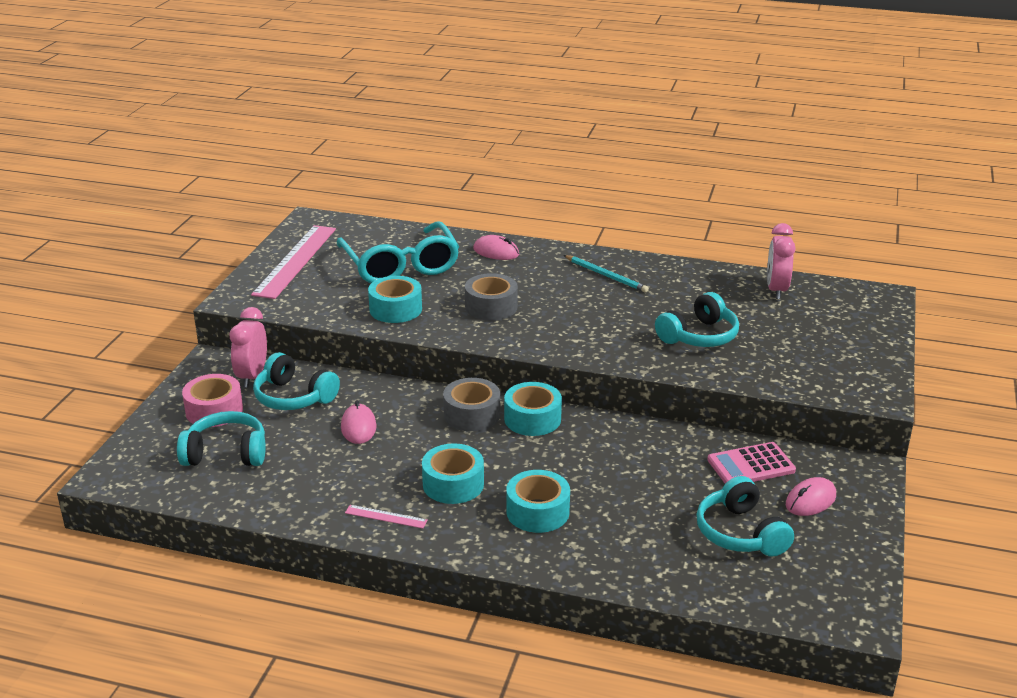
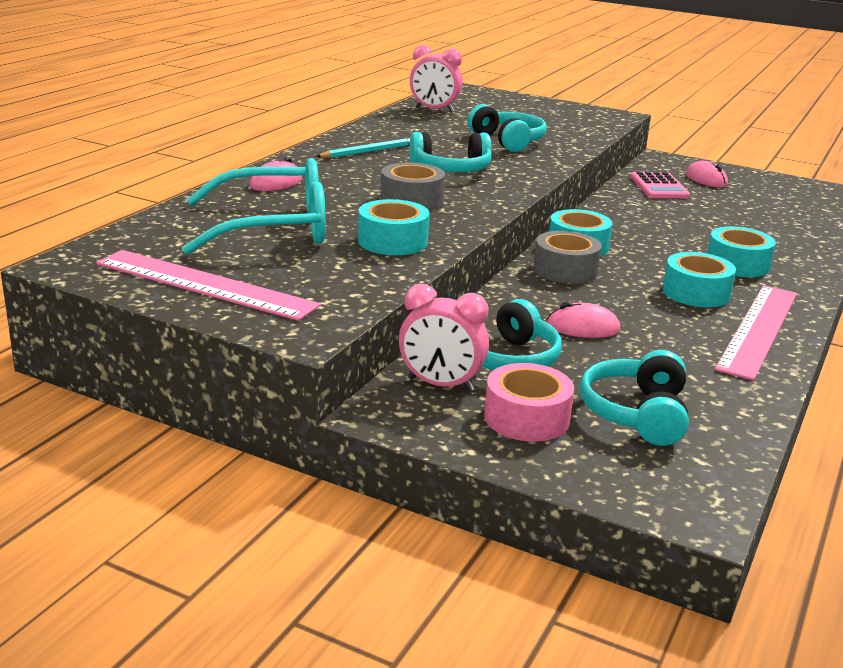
camera: 80 degrees left, 5 degrees down
pink ruler [345,505,428,529] -> pink ruler [715,285,797,381], size x2.38
turquoise headphones [696,476,794,557] -> turquoise headphones moved to [409,132,492,172]

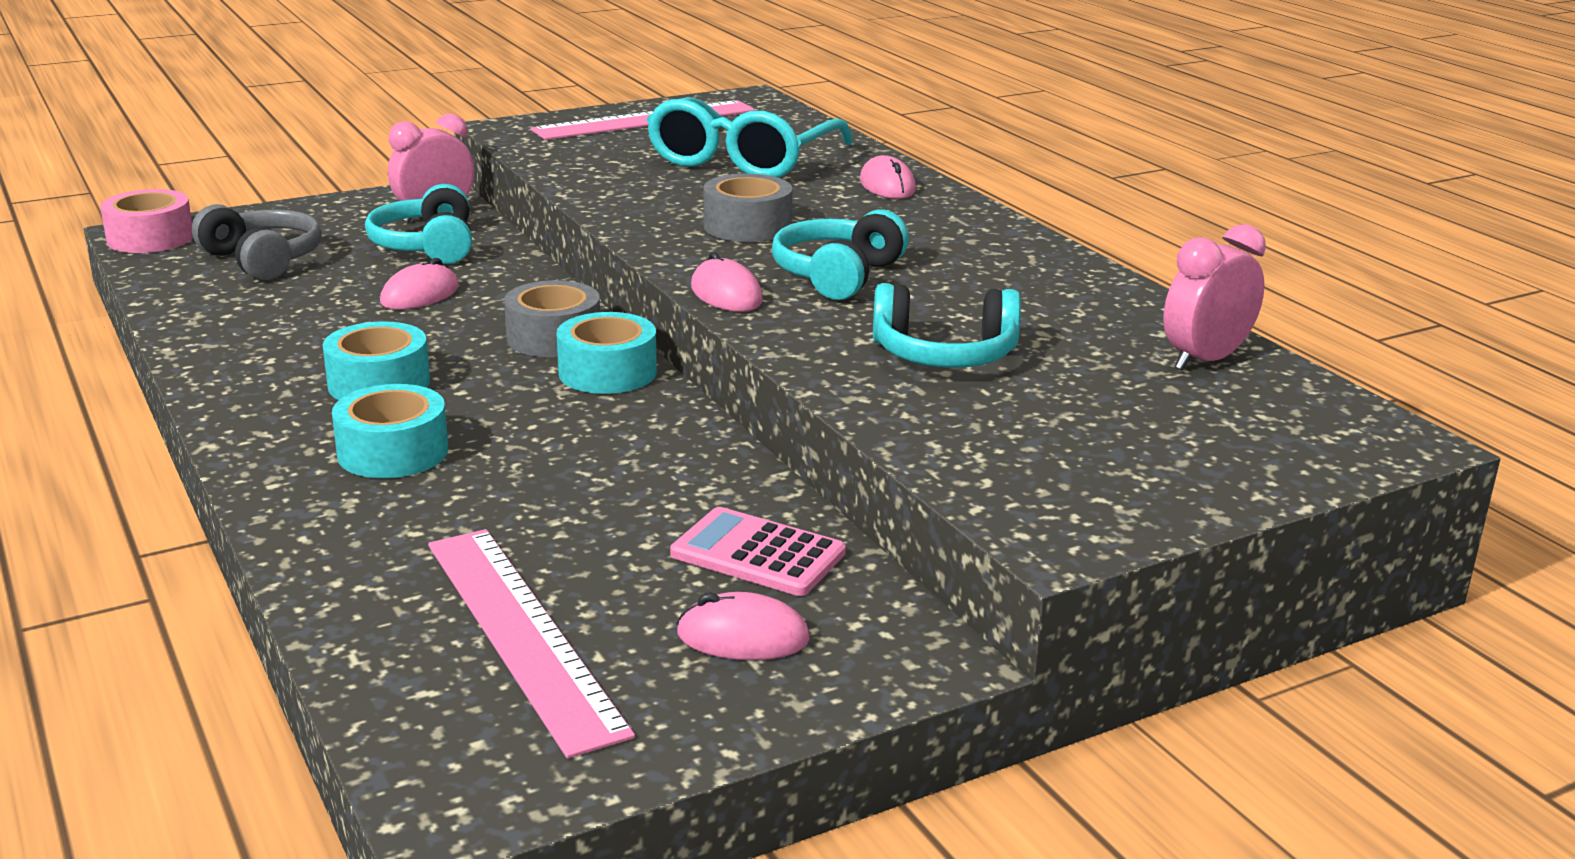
camera: 125 degrees right, 0 degrees up
turquoise pencil [316,138,410,158] -> none
turquoise tape [358,199,429,255] -> none
pink tape [484,363,574,441] -> pink tape moved to [100,189,193,253]
turquoise headphones [580,350,689,446] -> grey headphones [192,204,322,281]
pink ruler [715,285,797,381] -> pink ruler moved to [428,529,635,758]
none -> pink mouse [691,252,763,312]

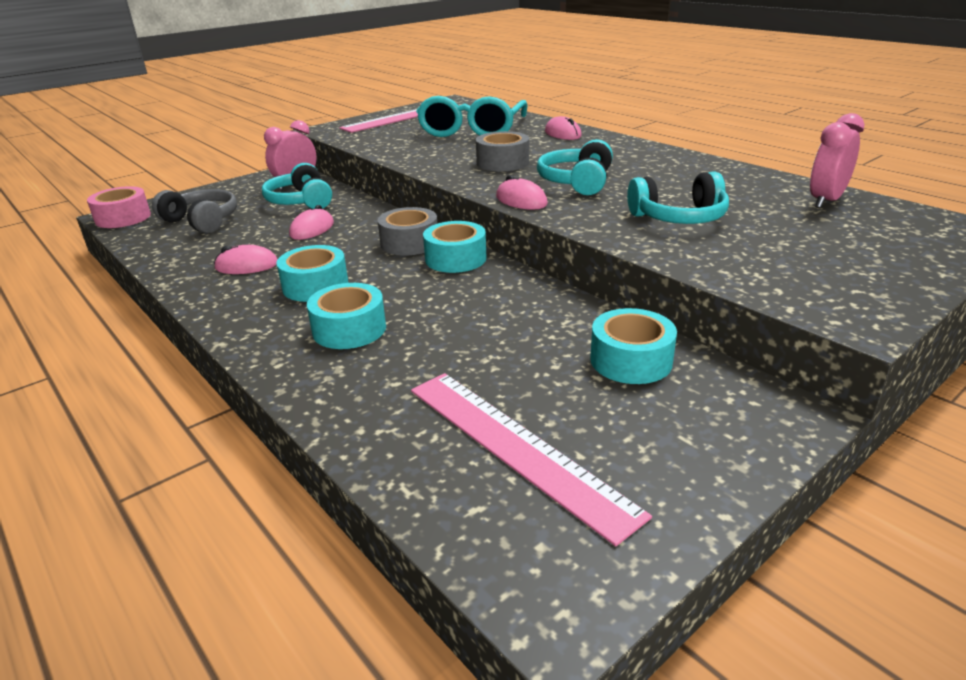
camera: 10 degrees left, 5 degrees up
pink calculator [670,507,846,596] -> turquoise tape [590,308,677,384]
pink mouse [676,592,810,660] -> pink mouse moved to [214,245,278,274]

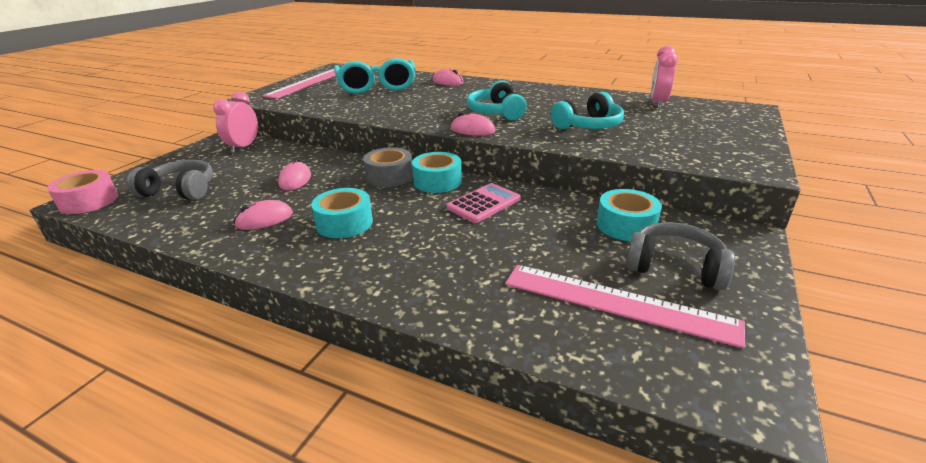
camera: 25 degrees left, 0 degrees up
turquoise headphones [262,163,332,209] -> none
turquoise tape [307,283,386,349] -> none
grey tape [476,131,529,171] -> none
none -> pink calculator [446,183,521,223]
none -> grey headphones [626,222,735,290]

